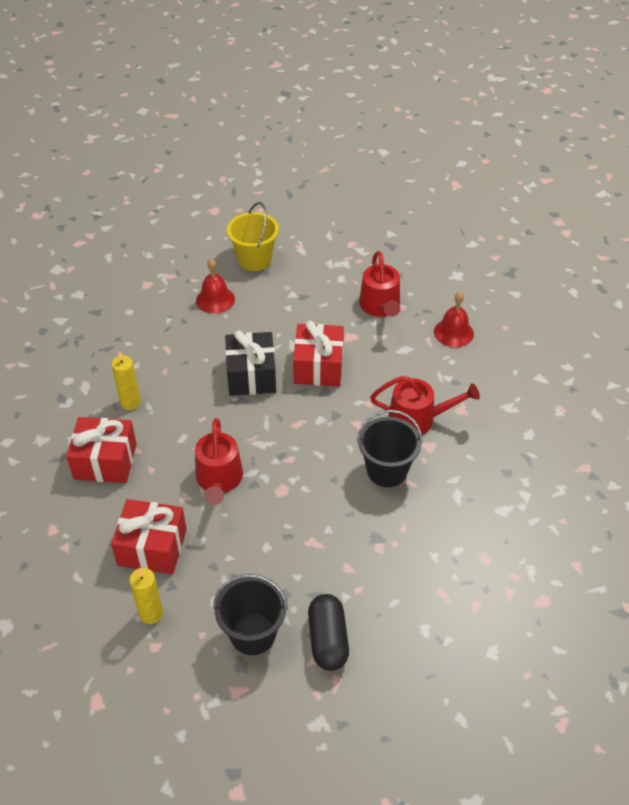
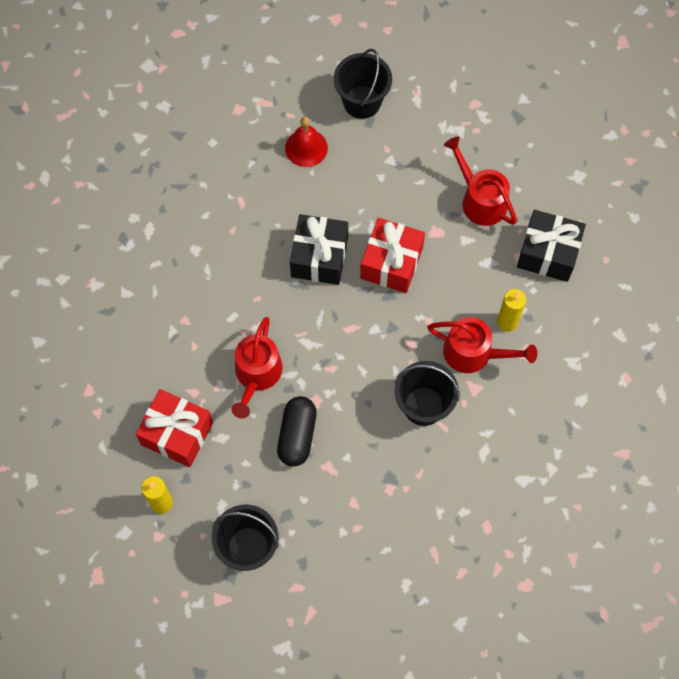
camera: 15 degrees right, 20 degrees up
red gift [66,417,137,483] -> none
yellow candle [111,351,141,410] -> yellow candle moved to [497,289,526,332]
yellow bucket [227,202,279,271] -> black bucket [334,49,392,119]
black capsule [308,594,349,671] -> black capsule moved to [277,396,317,467]
red watering can [359,251,400,317] -> red watering can turned 135 degrees clockwise [444,137,517,226]
red bell [434,291,474,347] -> black gift [517,210,586,282]

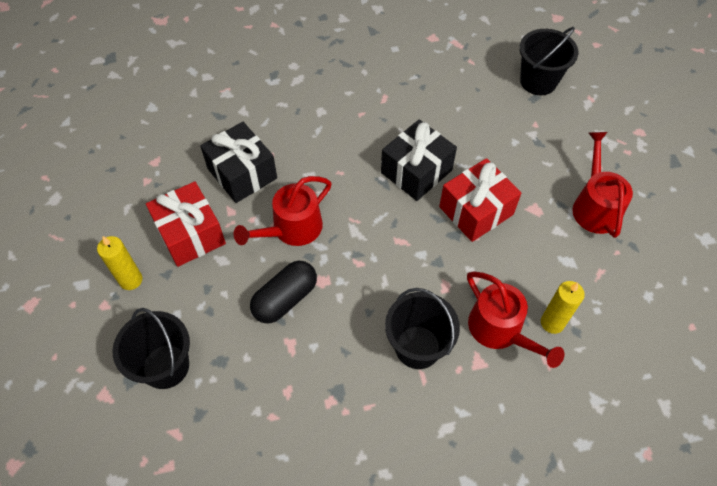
camera: 35 degrees right, 10 degrees down
red bell [285,117,328,167] -> none
black gift [517,210,586,282] -> black gift moved to [200,122,277,203]

